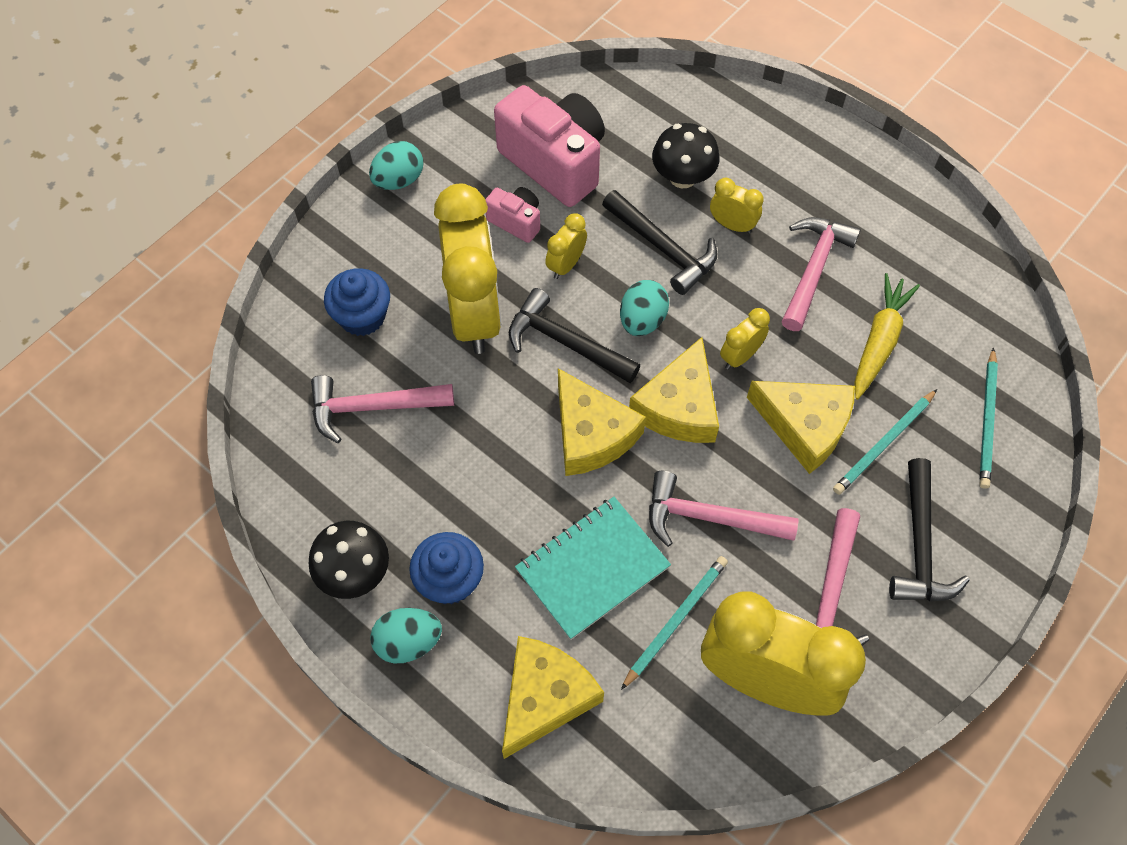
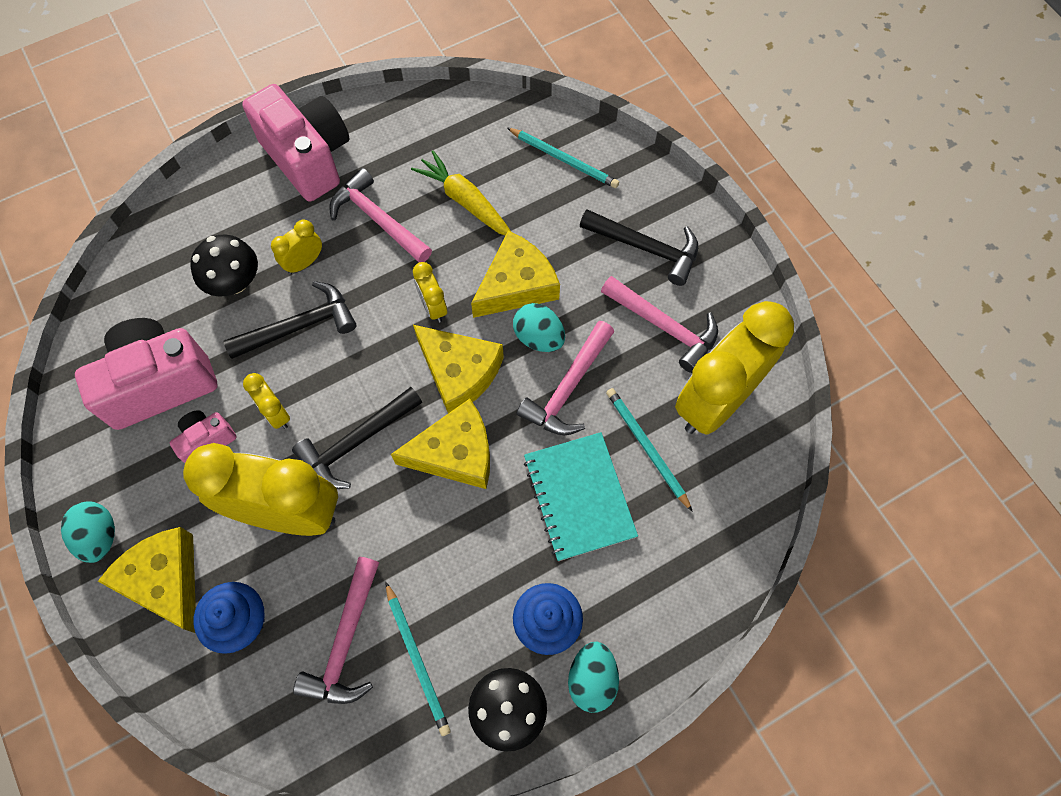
camera: 70 degrees left, 5 degrees up
yellow cheese [502,636,604,759] -> yellow cheese moved to [98,527,196,633]
turquoise egg [620,280,669,336] -> turquoise egg moved to [513,303,565,352]
turquoise pencil [833,389,937,495] -> turquoise pencil moved to [385,582,451,736]
none -> pink camera [242,84,349,202]

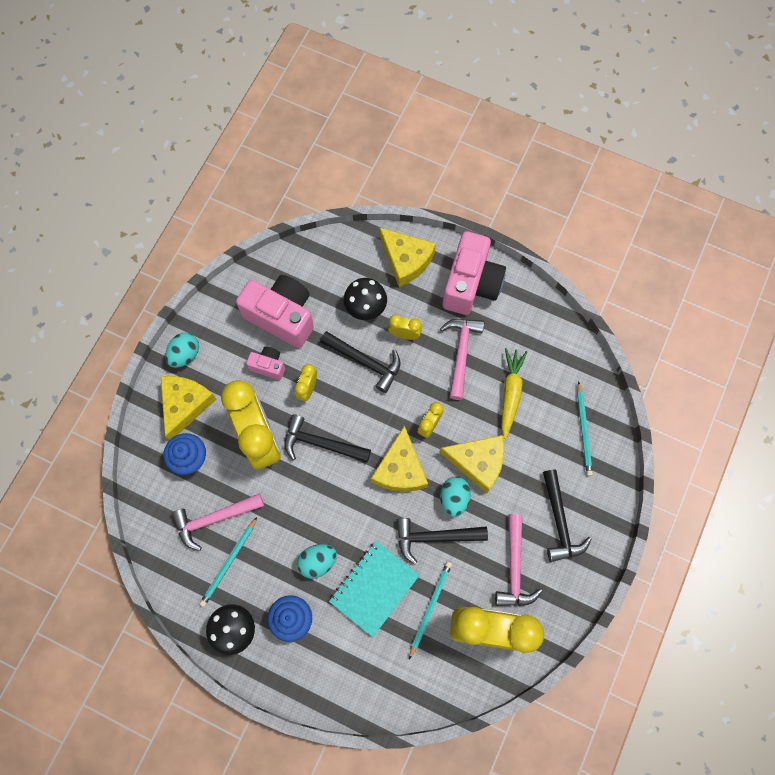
camera: 55 degrees right, 5 degrees up
yellow cheese [391,399,490,489] -> yellow cheese moved to [379,227,436,287]
pink hammer [517,321,614,435] -> black hammer [396,518,488,564]
turquoise egg [568,642,619,713] -> turquoise egg moved to [297,544,337,579]

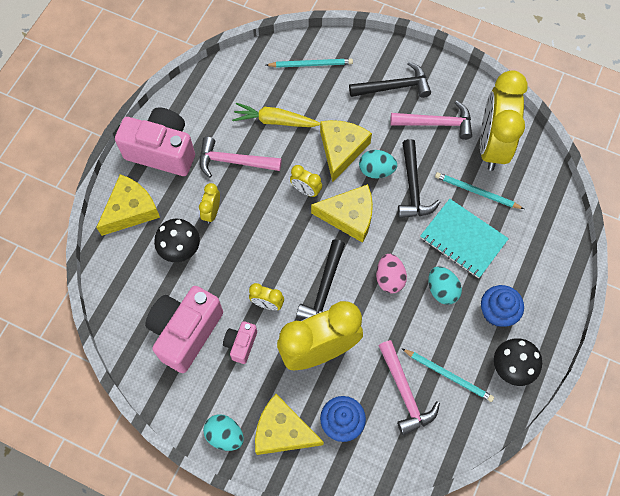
camera: 90 degrees left, 5 degrees down
black hammer [320,331,401,393] -> none
none -> pink egg [376,254,407,293]

